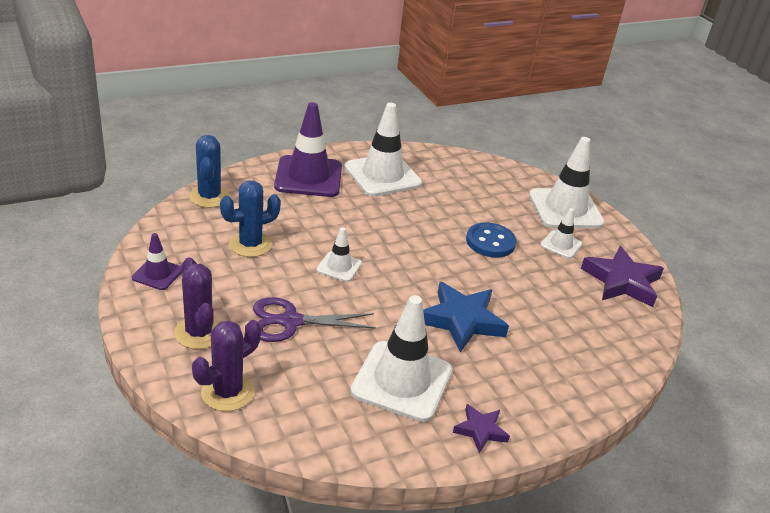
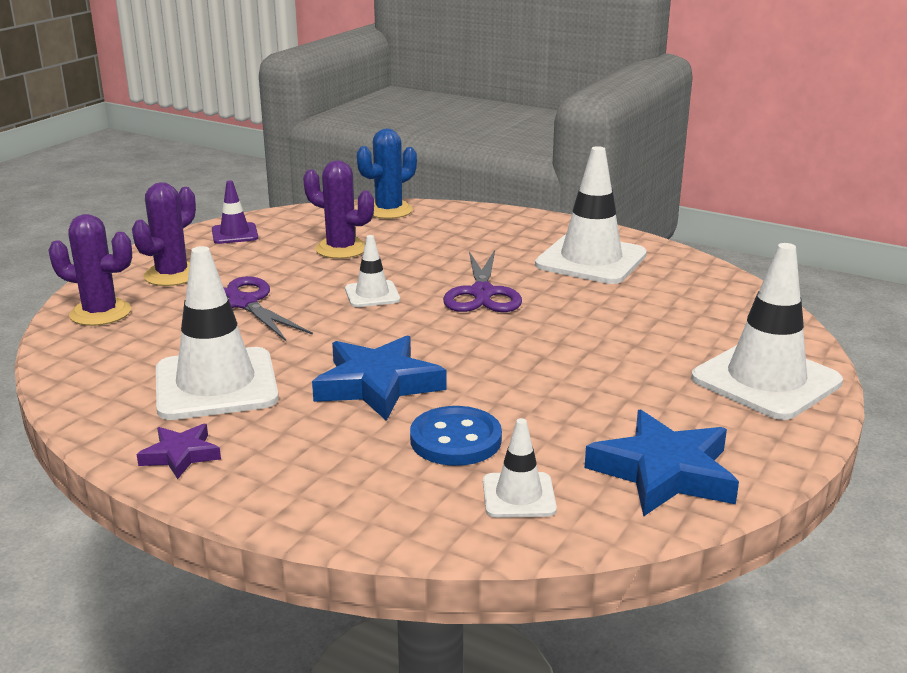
camera: 60 degrees right, 10 degrees down
blue cactus [220,181,281,257] -> purple cactus [303,160,374,259]
purple traffic cone [274,102,342,197] -> none
blue button [466,222,516,257] -> blue button moved to [410,406,502,466]
white traffic cone [540,208,582,259] -> white traffic cone moved to [483,418,557,518]
purple star [581,246,664,307] -> blue star [585,410,739,517]
none -> purple scissors [443,250,522,312]

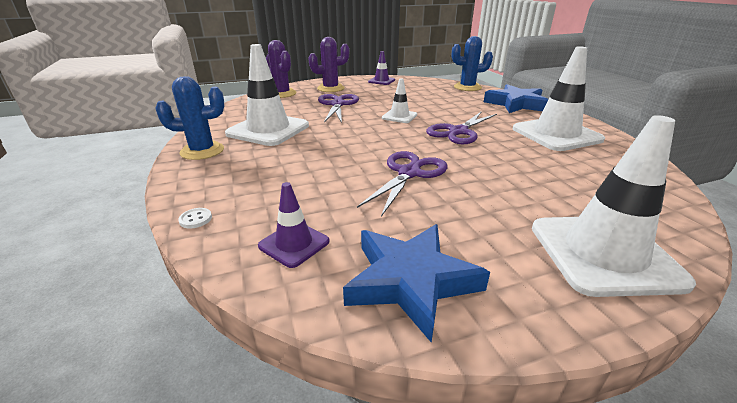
camera: 40 degrees right, 5 degrees up
purple star [137,424,221,479] -> blue cactus [155,76,225,160]
purple cactus [303,160,374,259] -> none
blue star [312,335,447,421] -> blue star moved to [484,84,548,113]
blue button [410,406,502,466] -> none
white traffic cone [483,418,557,518] -> purple traffic cone [258,182,330,268]
none -> white button [178,208,212,228]
none -> purple scissors [357,151,448,217]

